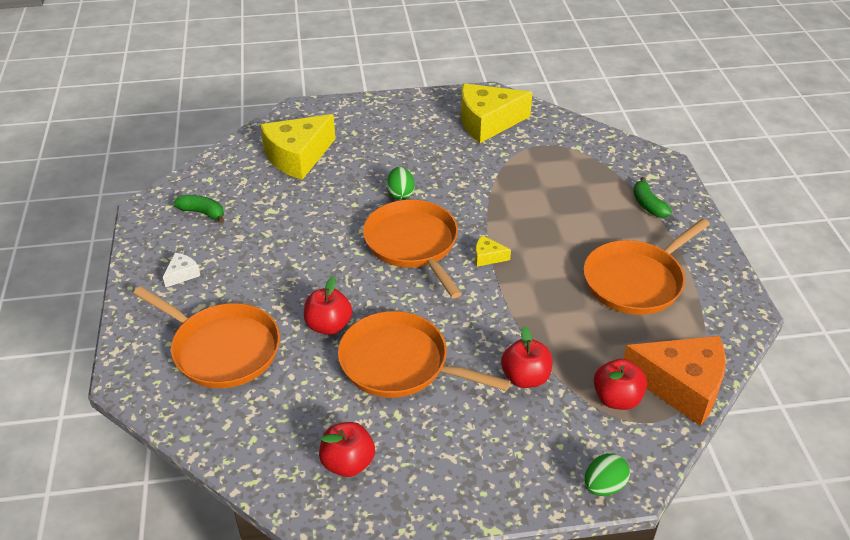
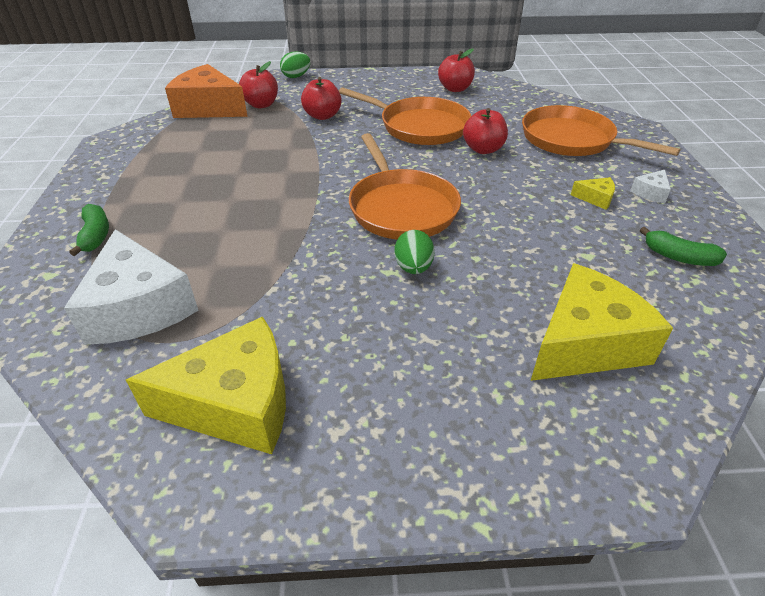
camera: 175 degrees left, 0 degrees up
yellow cheese [475,235,511,267] -> yellow cheese moved to [571,177,615,210]
orange pan [584,218,710,315] -> none
none -> white cheese [64,229,198,345]

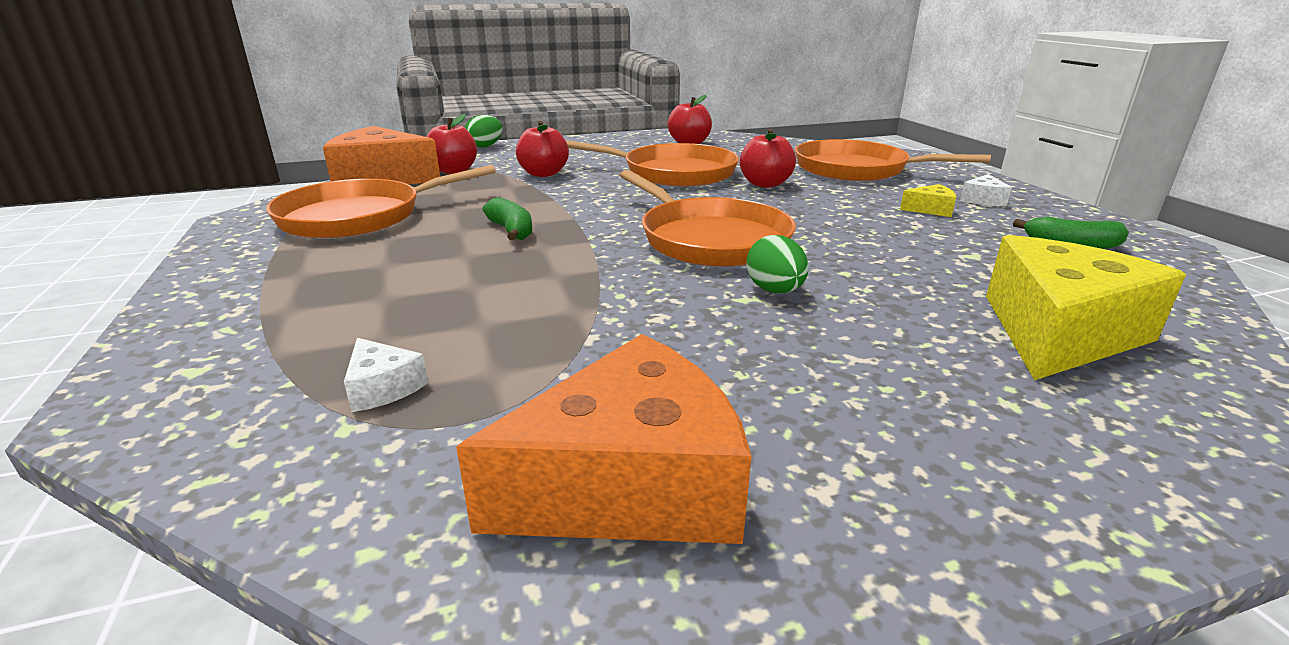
camera: 15 degrees left, 15 degrees down
white cheese [64,229,198,345] -> white cheese [344,338,428,412], size x0.42
green banana [69,204,109,256] -> green banana moved to [482,197,532,240]
yellow cheese [126,316,286,454] -> orange cheese [456,334,751,544]
none -> orange pan [266,165,496,239]

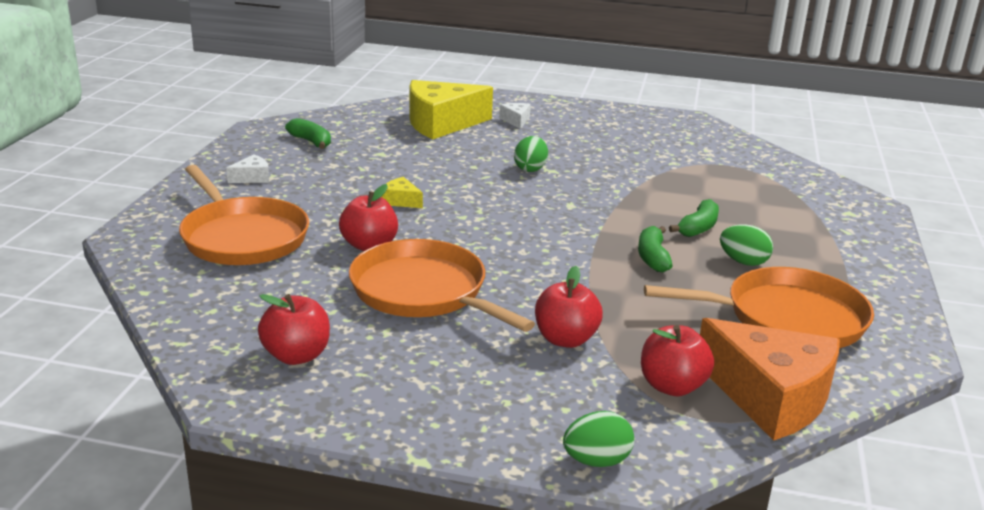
camera: 150 degrees left, 0 degrees up
white cheese [344,338,428,412] -> white cheese moved to [499,103,531,129]
orange cheese [456,334,751,544] -> none
orange pan [620,170,796,267] -> none
yellow cheese [900,184,956,217] -> yellow cheese moved to [381,177,423,208]
none -> green banana [669,199,719,237]
none -> green egg [720,224,773,266]

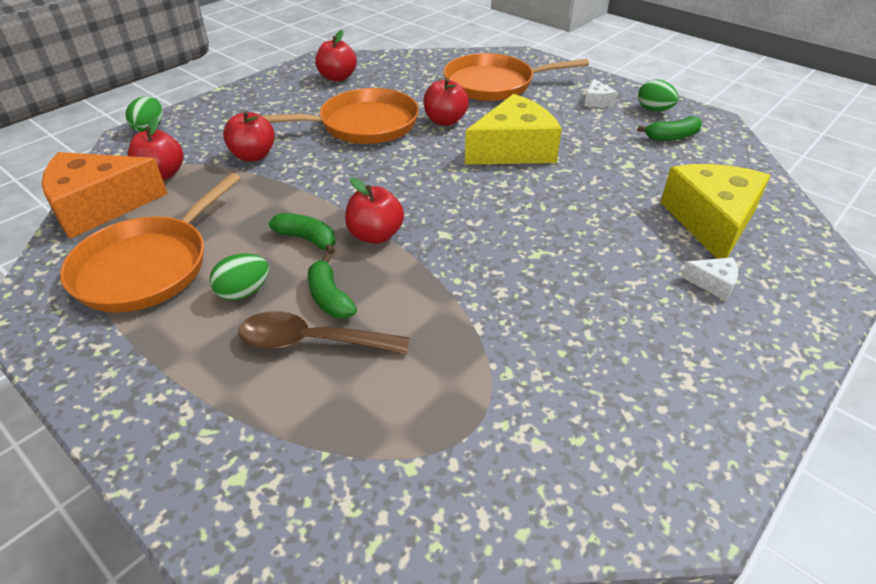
camera: 120 degrees right, 15 degrees up
yellow cheese [381,177,423,208] -> yellow cheese [465,94,562,165], size x2.38
green egg [514,136,548,172] -> green egg moved to [638,79,678,111]
none -> brown spoon [238,311,410,355]
none -> red apple [345,178,404,244]

